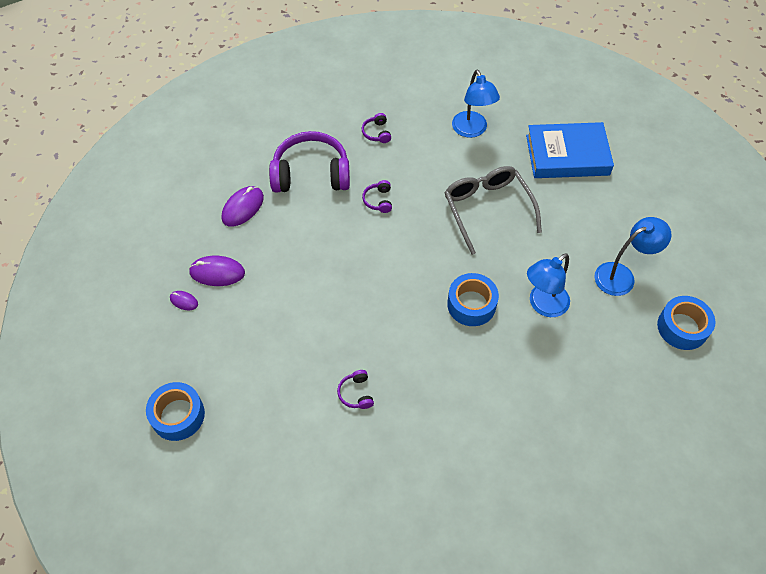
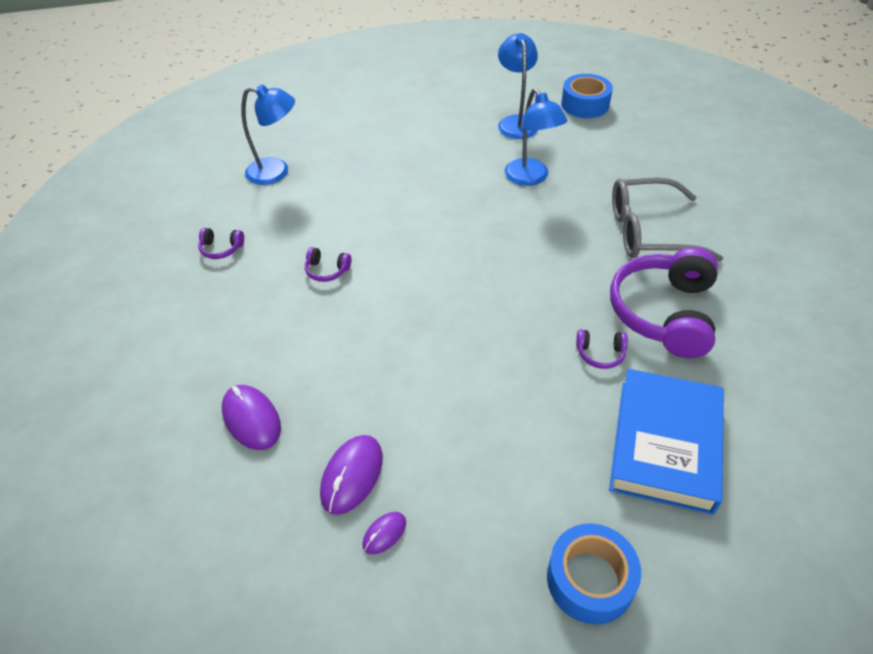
camera: 70 degrees left, 10 degrees down
purple headphones [269,131,350,192] -> purple headphones moved to [610,247,718,358]
grey glasses [444,166,542,255] -> grey glasses moved to [612,177,723,261]
blue tape [447,273,499,326] -> none
blue book [526,122,614,178] -> blue book moved to [609,369,724,515]

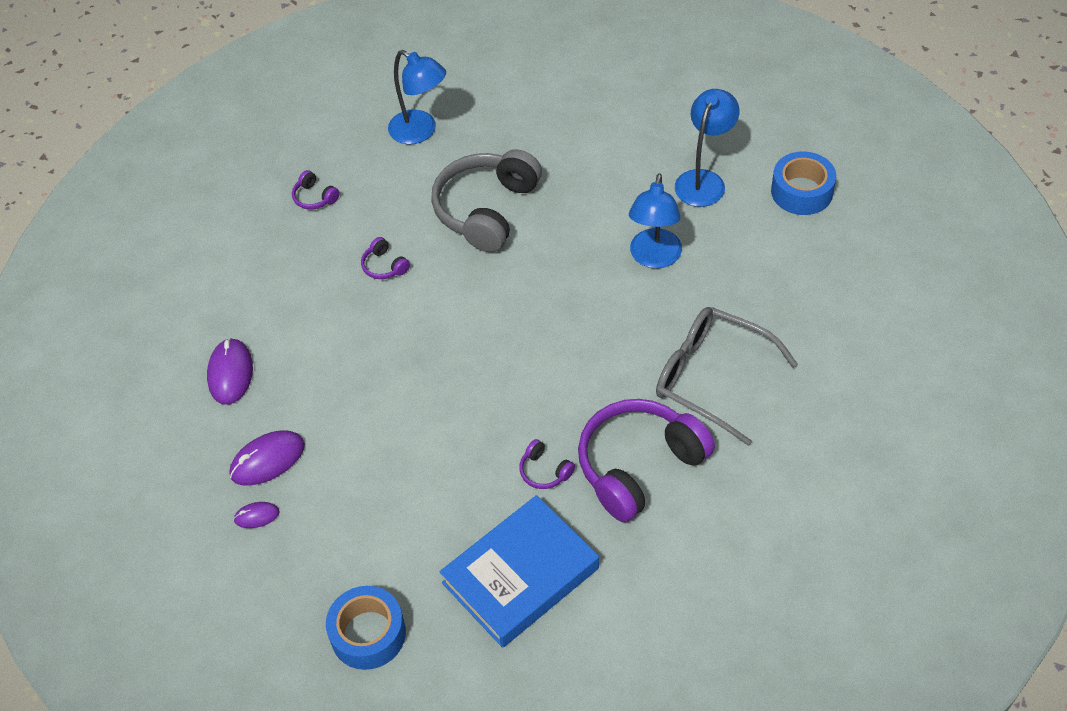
camera: 35 degrees right, 5 degrees up
none -> grey headphones [431,149,542,252]

